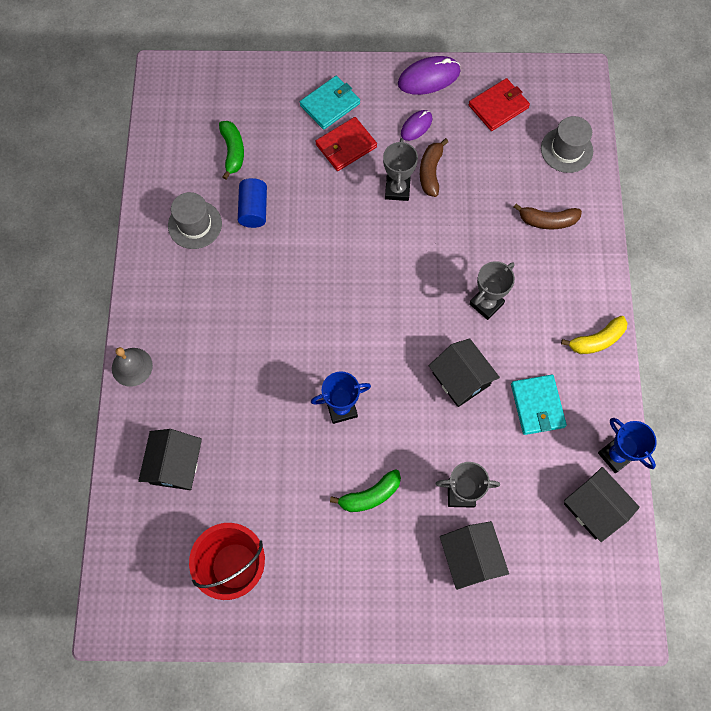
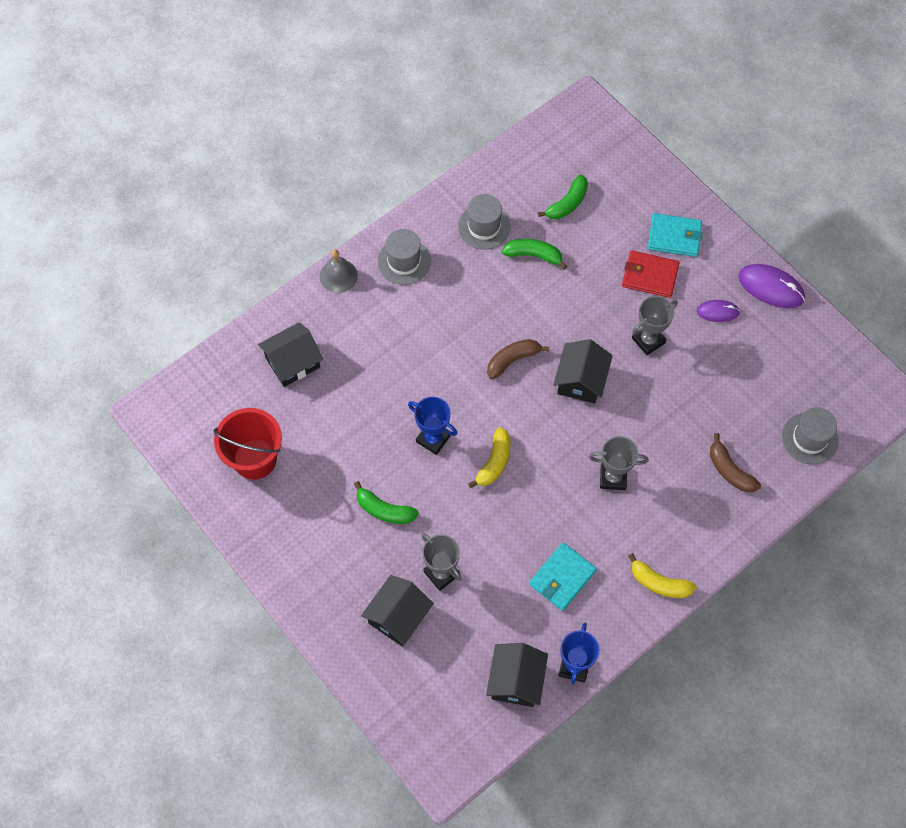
camera: 50 degrees right, 5 degrees down
blue cylinder [238,178,267,228] -> green banana [502,239,567,269]
brown banana [420,138,448,197] -> brown banana moved to [487,339,549,380]
black house [429,338,500,407] -> black house moved to [553,339,613,403]
red wallet [468,78,530,131] -> none
none -> grey hat [377,229,431,285]
none -> yellow banana [468,427,511,488]

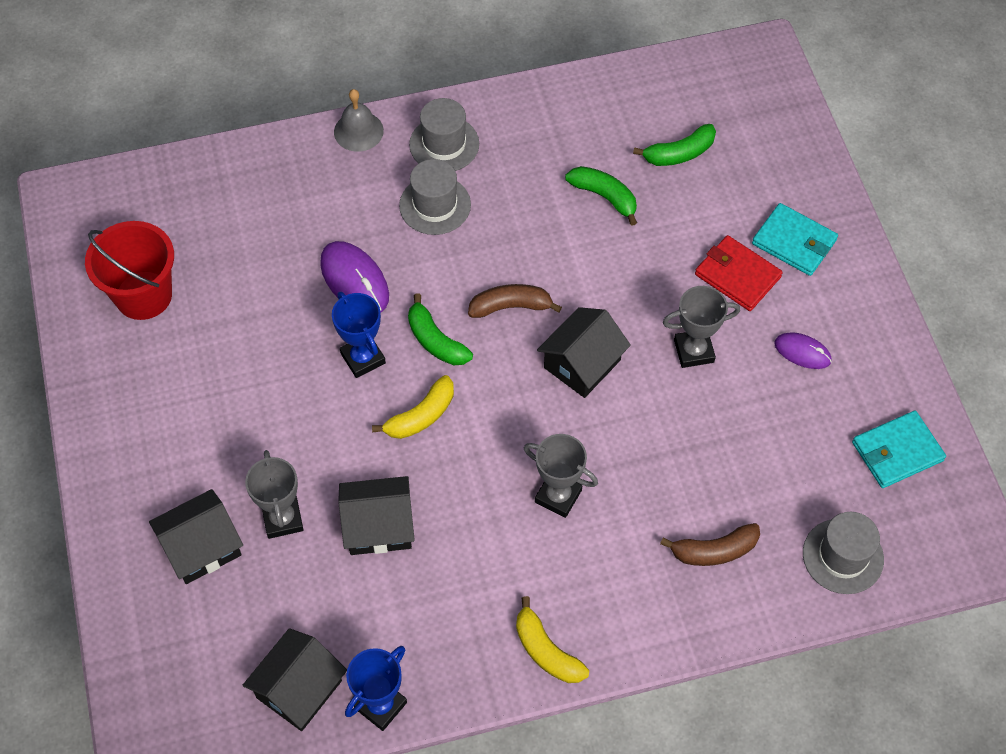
camera: 25 degrees right, 5 degrees down
black house [258,322,323,387] -> black house moved to [338,476,415,555]
green banana [354,481,419,524] -> green banana moved to [408,293,473,365]
grey hat [458,194,511,250] -> grey hat moved to [399,159,471,235]
turquoise wallet [529,542,597,611] -> turquoise wallet moved to [852,411,946,488]
brown banana [710,433,761,492] -> brown banana turned 90 degrees counterclockwise [660,523,760,566]
purple mouse [738,264,805,308] -> purple mouse moved to [320,241,389,313]

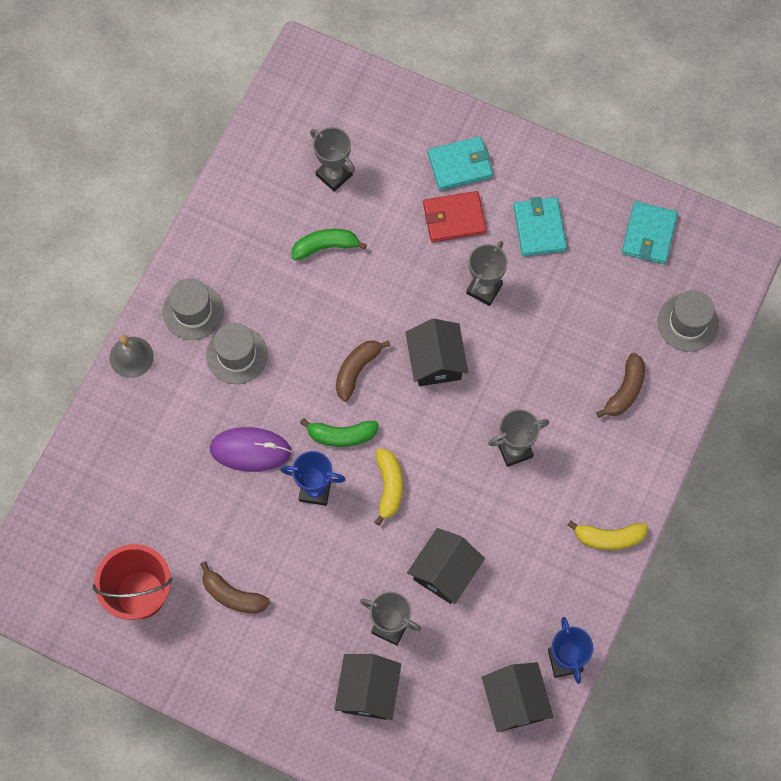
camera: 50 degrees left, 10 degrees up
green banana [633,124,716,166] -> grey trophy [310,127,355,192]
purple mouse [774,332,832,369] -> turquoise wallet [513,197,567,256]
none -> brown banana [200,562,270,613]

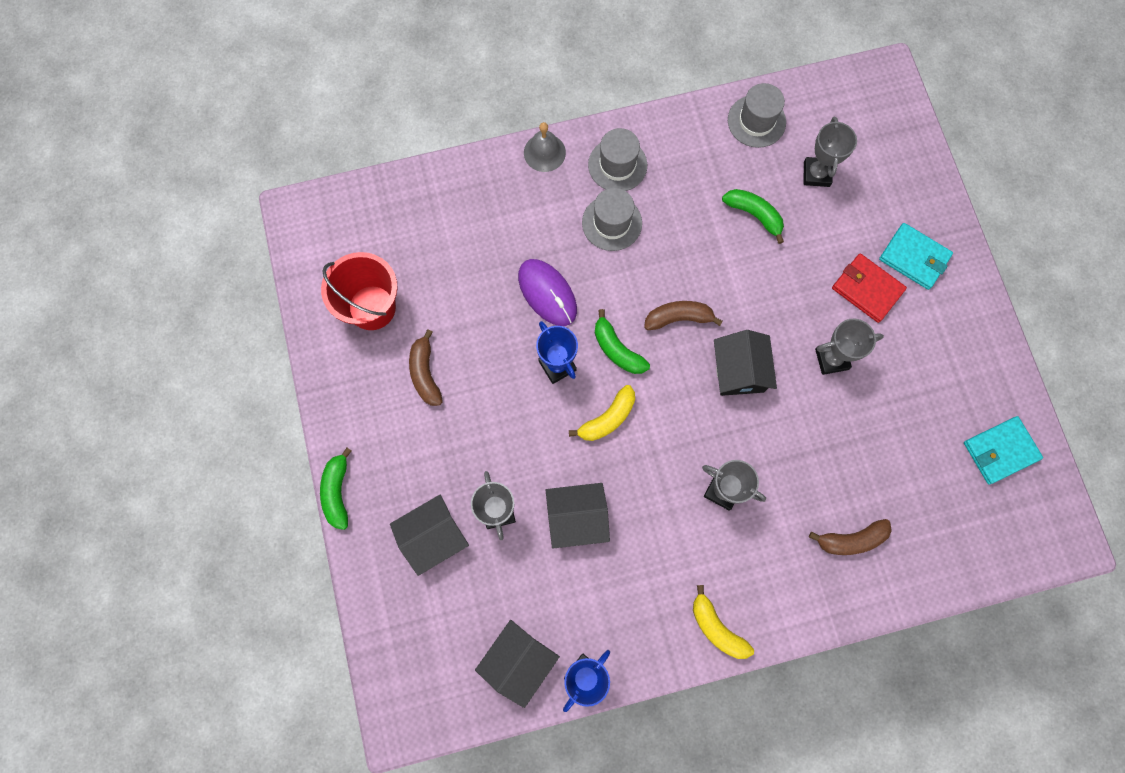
camera: 50 degrees right, 5 degrees up
black house [405,319,468,386] -> black house turned 45 degrees counterclockwise [714,330,777,396]
turquoise wallet [513,197,567,256] -> none
grey hat [657,290,719,352] -> grey hat moved to [728,83,786,148]
none -> green banana [320,448,352,530]

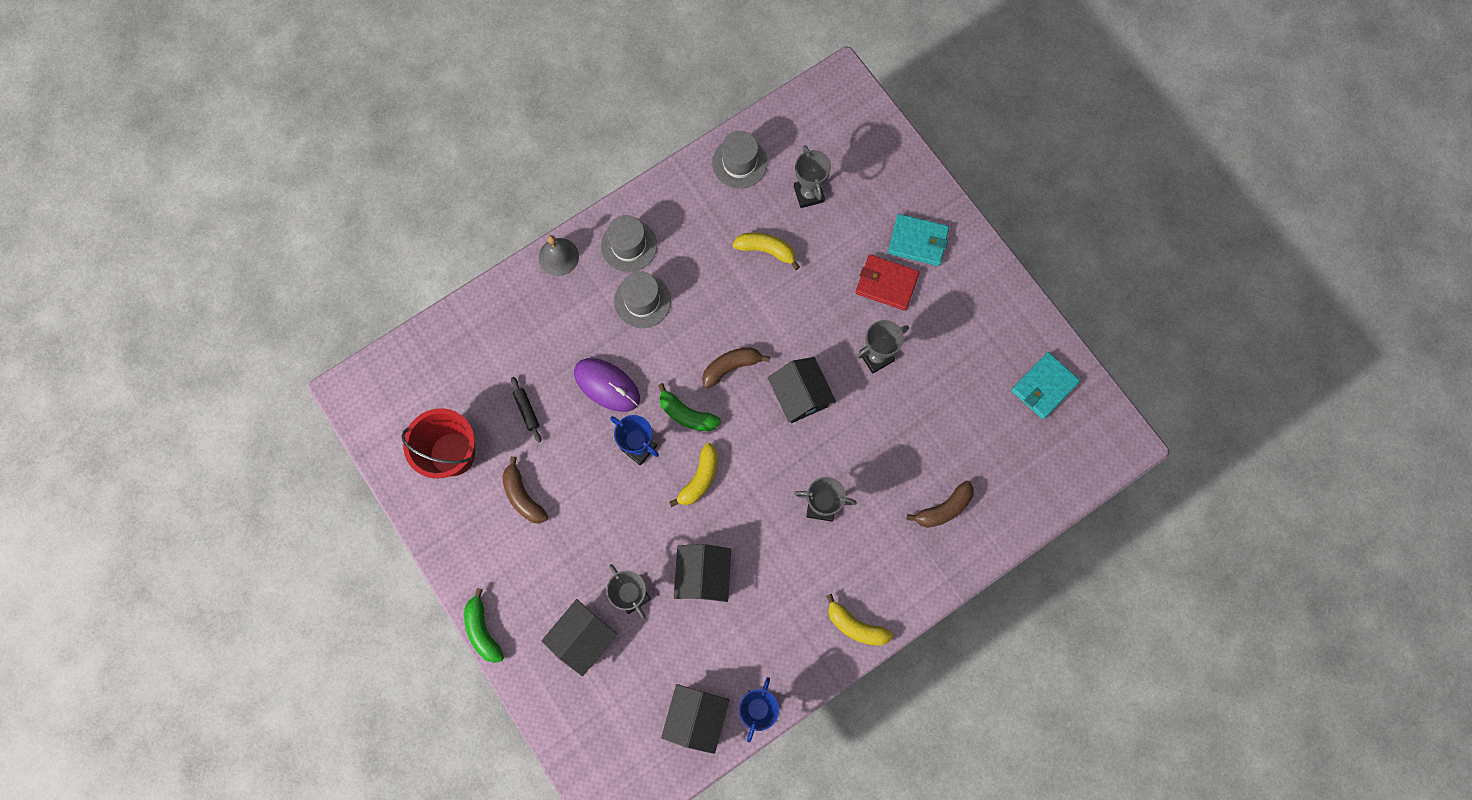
camera: 20 degrees left, 0 degrees up
black house [545,483,610,549] -> black house turned 60 degrees counterclockwise [674,544,731,602]
green banana [722,189,784,244] -> yellow banana [732,232,800,270]
none -> black rolling pin [511,377,541,443]

